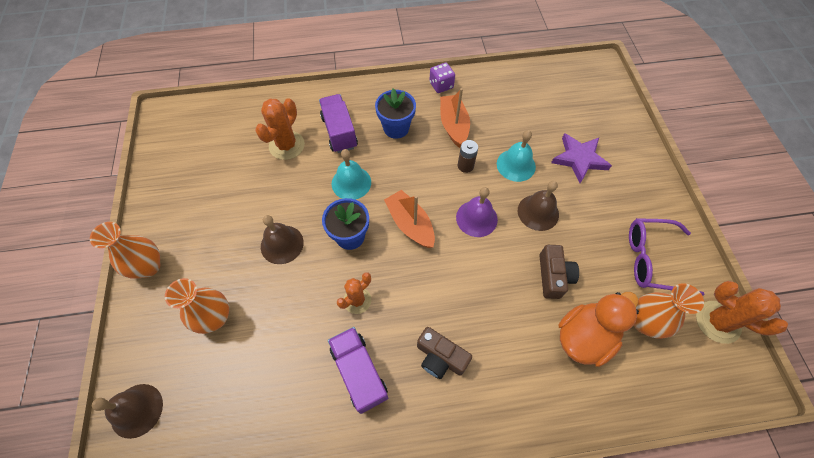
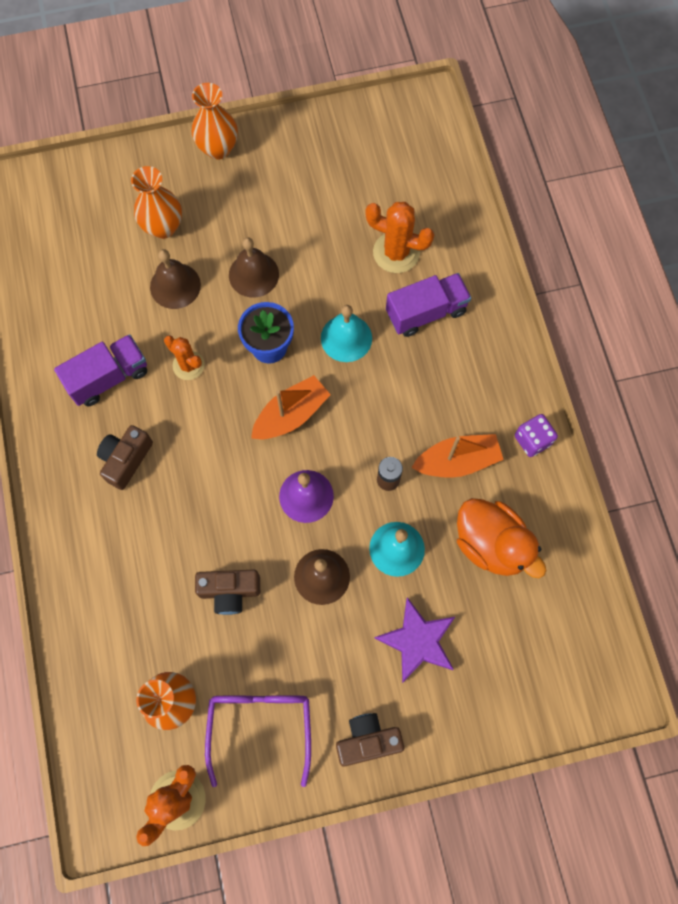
camera: 85 degrees right, 10 degrees up
brown bell [92,384,163,439] -> brown bell moved to [150,249,201,309]
blue flower pot [375,88,416,139] -> none
orange duck [559,292,639,367] -> orange duck moved to [457,498,546,578]
none -> brown camera [336,713,404,767]

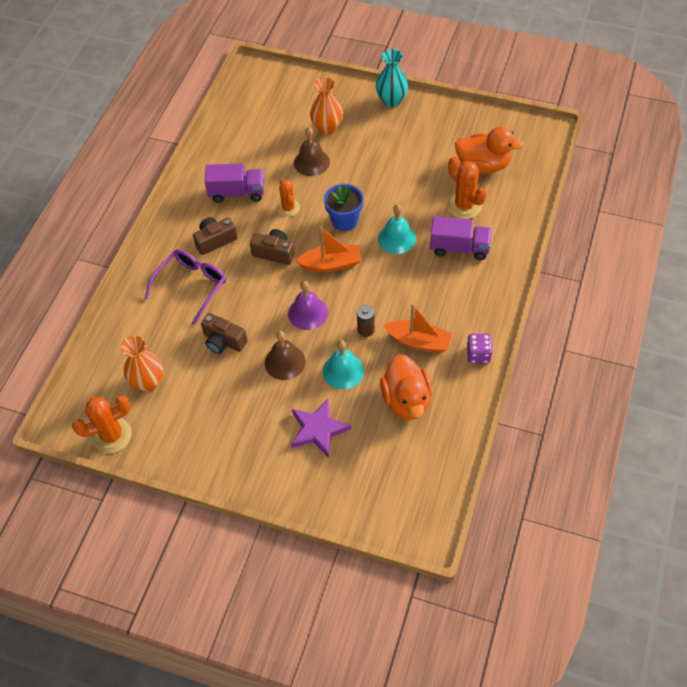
camera: 35 degrees right, 15 degrees down
orange vase [192,83,238,160] -> turquoise vase [376,49,408,107]
purple glasses [205,695,311,787] -> purple glasses moved to [145,249,226,325]
brown bell [229,237,279,298] -> none
brown camera [336,713,404,767] -> brown camera moved to [250,229,295,265]
none -> orange duck [455,127,524,174]

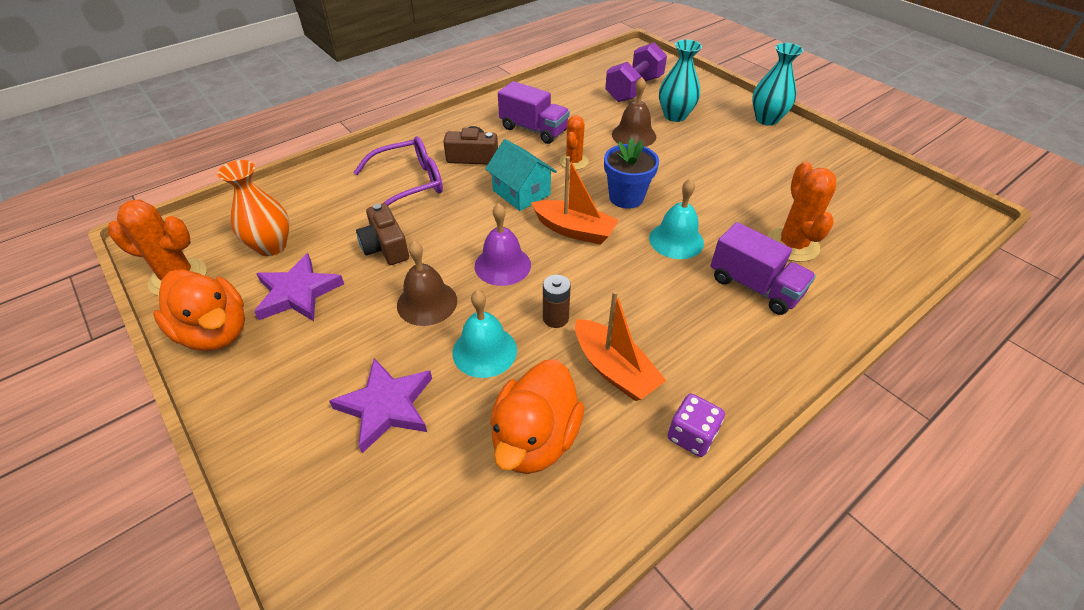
camera: 30 degrees right, 10 degrees down
brown camera [250,229,295,265] -> turquoise house [485,139,557,211]
orange vase [310,77,343,135] -> turquoise vase [659,40,702,122]
orange duck [455,127,524,174] -> orange duck moved to [153,269,245,351]
none -> purple star [254,253,344,321]
none -> purple dumbbell [605,42,667,102]

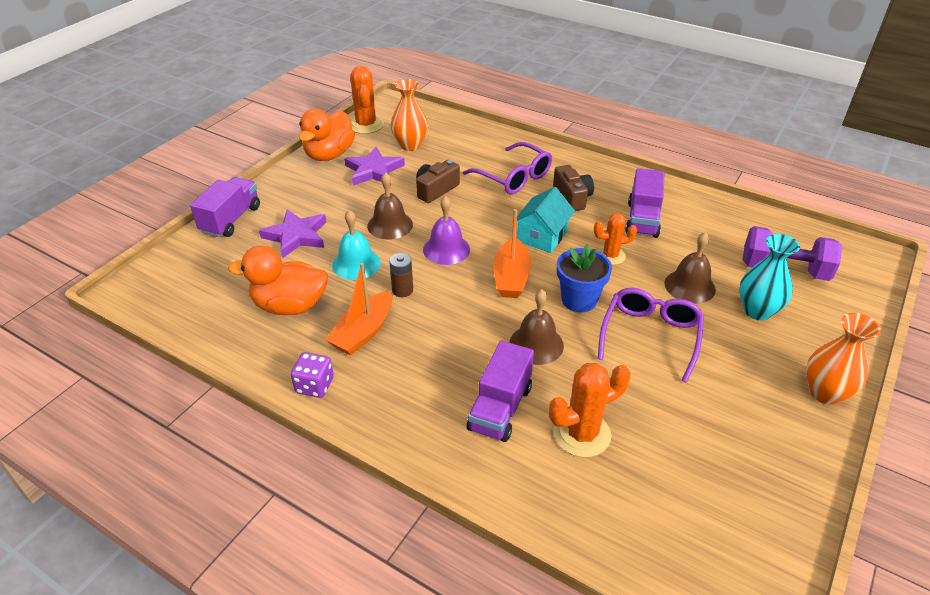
camera: 70 degrees right, 5 degrees down
turquoise bell [649,178,704,259] -> brown bell [509,289,564,365]
turquoise vase [752,43,804,126] -> orange vase [806,313,881,405]
none -> purple truck [190,177,260,237]
none -> purple glasses [598,288,704,383]

